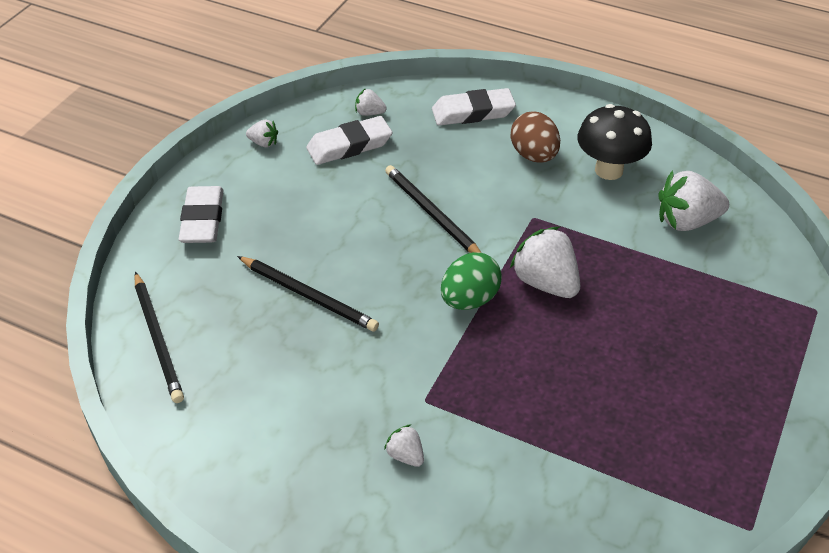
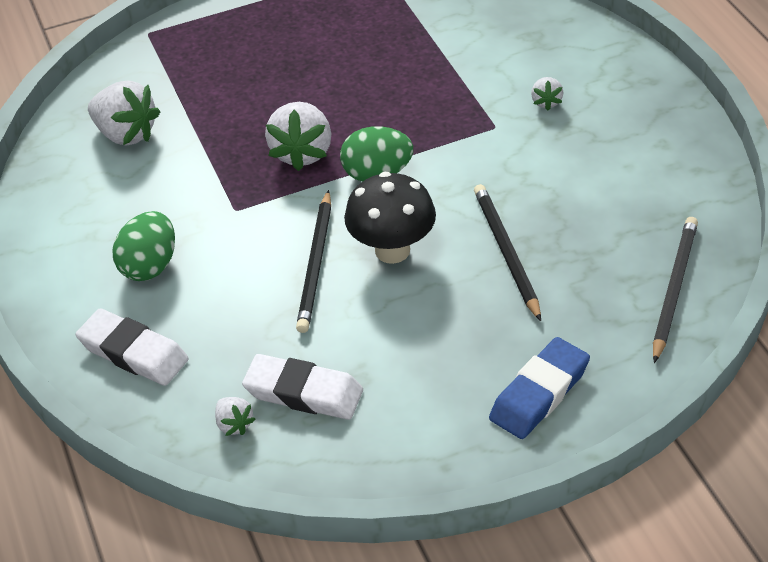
camera: 135 degrees left, 0 degrees up
white eraser [179,186,224,243] -> blue eraser [489,337,590,439]
white strawberry [246,120,278,147] -> none
brown egg [511,112,560,163] -> green egg [113,211,175,281]
black mushroom [577,104,652,180] -> black mushroom moved to [344,172,436,264]

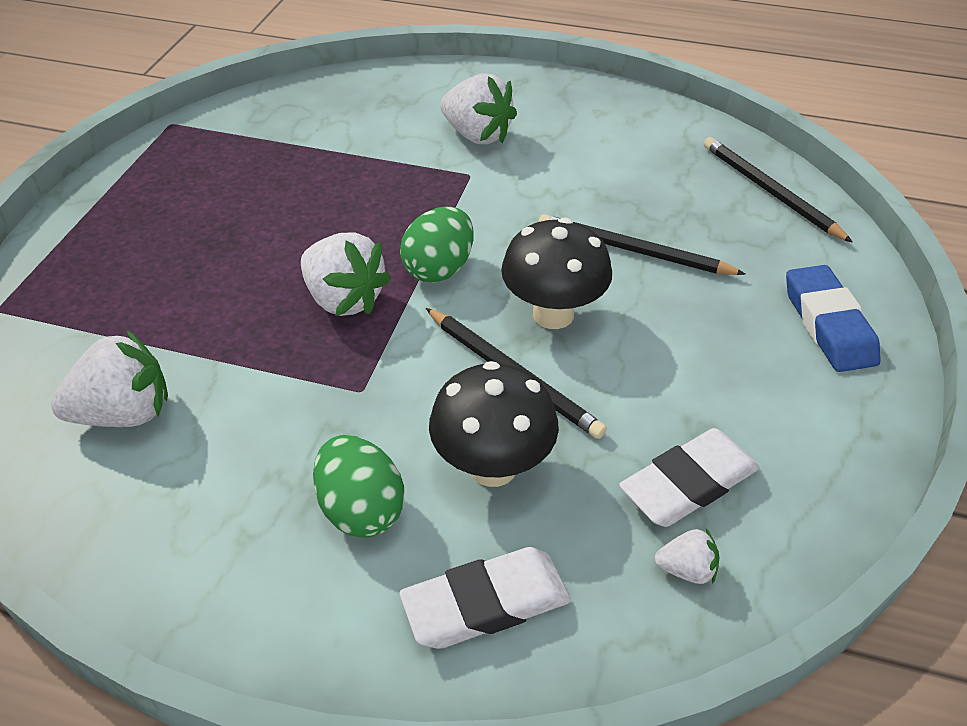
camera: 55 degrees left, 0 degrees up
white strawberry [531,77,564,110] -> white strawberry [440,73,517,144], size x2.00
none -> black mushroom [429,361,559,487]

